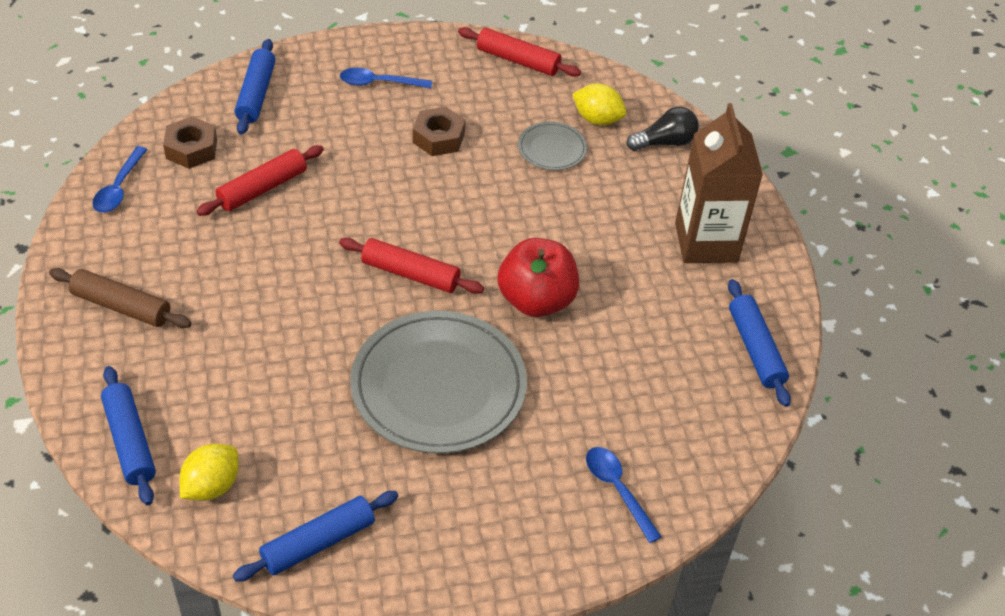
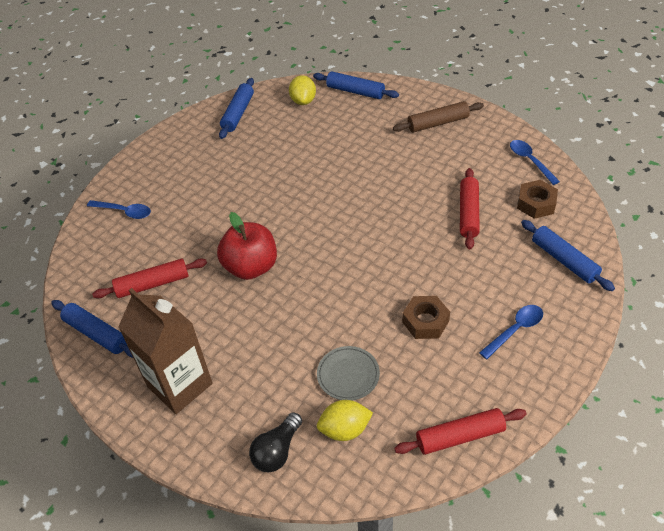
camera: 145 degrees right, 0 degrees up
red rolling pin [339,238,484,294] -> red rolling pin moved to [92,259,207,298]
grey plate [350,311,527,454] -> none

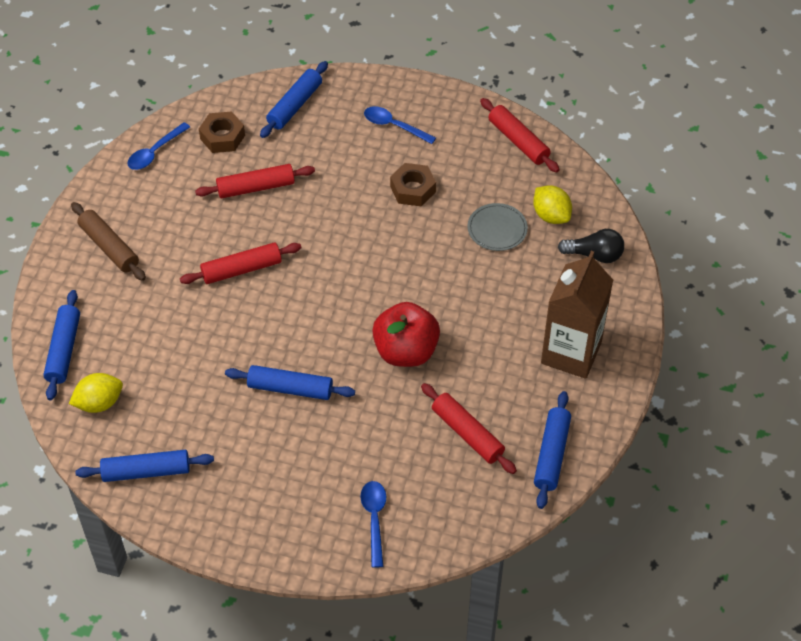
camera: 115 degrees left, 5 degrees up
none -> red rolling pin [180,242,302,284]
none -> blue rolling pin [225,365,355,400]

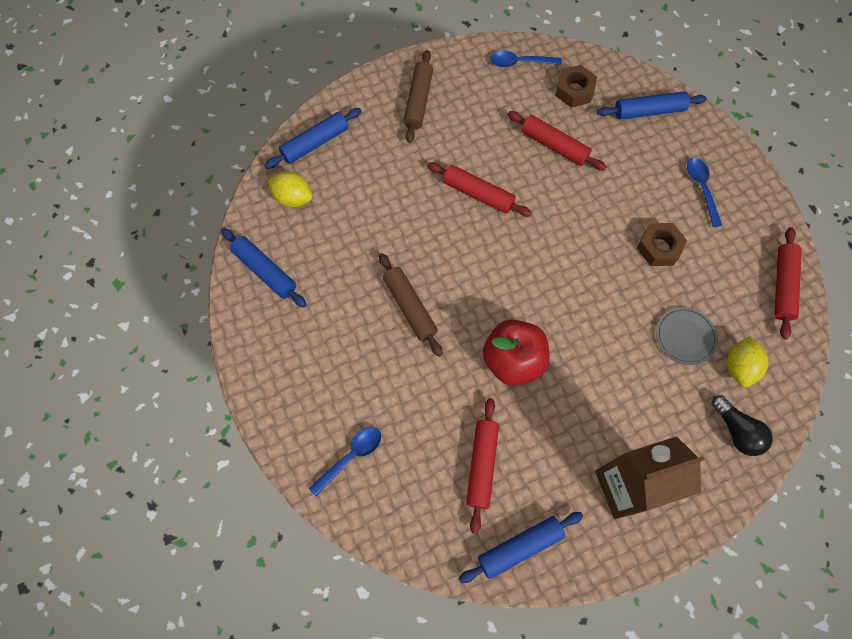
camera: 50 degrees right, 15 degrees up
blue rolling pin [225,365,355,400] -> brown rolling pin [379,253,443,357]

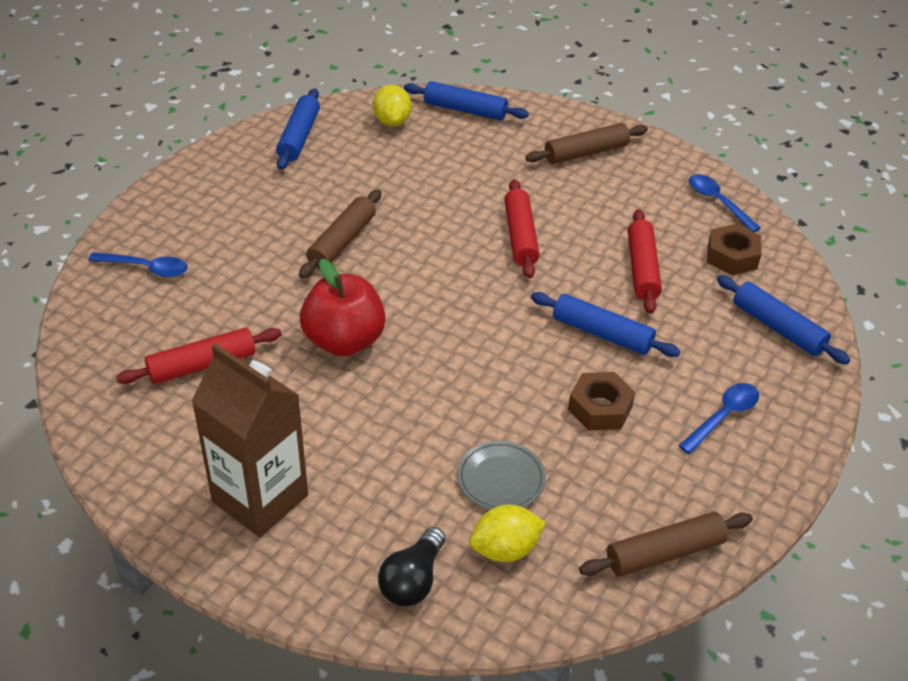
camera: 55 degrees right, 25 degrees down
blue rolling pin [458,512,583,583] -> blue rolling pin moved to [531,292,680,357]
red rolling pin [774,227,801,339] -> brown rolling pin [579,512,753,576]

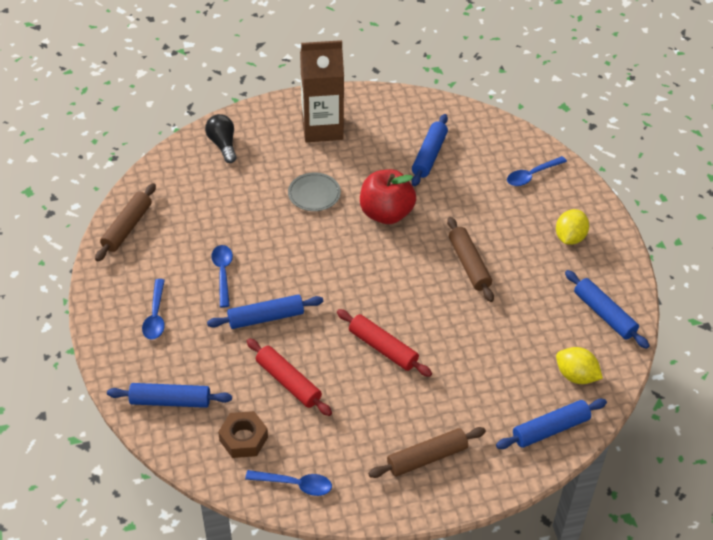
camera: 135 degrees right, 5 degrees up
red rolling pin [116,328,282,384] -> blue rolling pin [411,114,448,186]
grey plate [457,441,546,510] -> grey plate moved to [288,172,341,211]
yellow lemon [469,505,546,562] -> yellow lemon moved to [556,209,589,245]
brown rolling pin [525,123,648,164] -> brown rolling pin turned 45 degrees clockwise [368,427,486,478]
brown nut [568,372,635,431] -> blue spoon [211,245,233,307]

